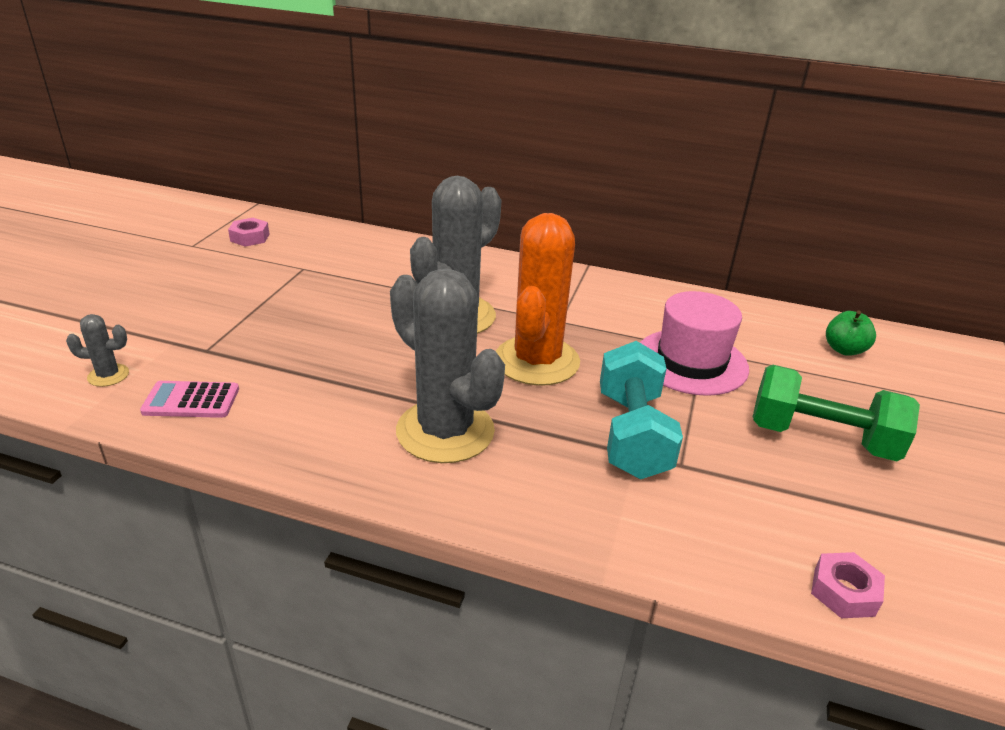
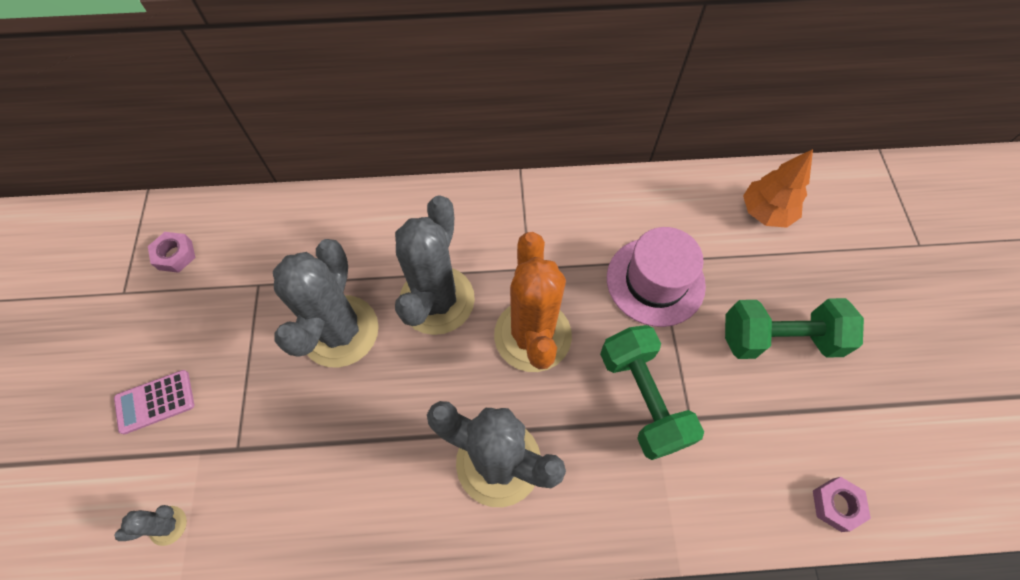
camera: 20 degrees left, 30 degrees up
pink calculator [140,381,239,418] -> pink calculator moved to [114,370,194,434]
turquoise dumbbell [600,341,683,479] -> green dumbbell [600,325,704,460]
green apple [826,311,876,356] -> orange tree [743,149,813,228]
none -> grey cactus [273,239,379,368]

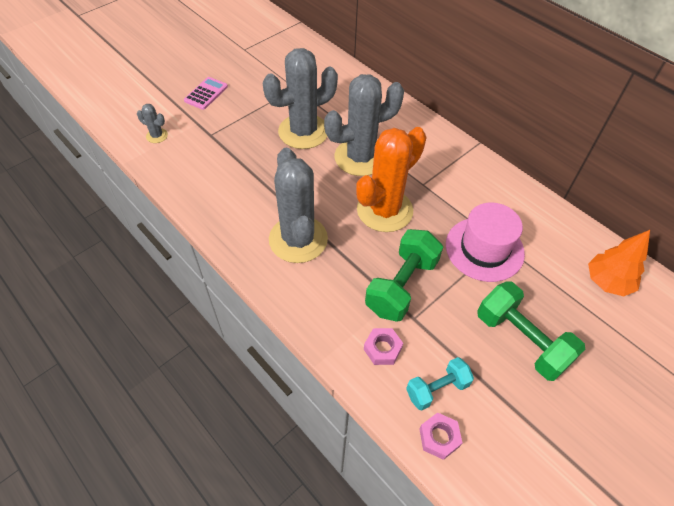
camera: 50 degrees right, 10 degrees down
pink calculator [114,370,194,434] -> pink calculator turned 90 degrees clockwise [184,77,228,110]
pink nut [148,232,195,273] -> pink nut moved to [364,328,403,365]
none -> turquoise dumbbell [406,357,474,411]

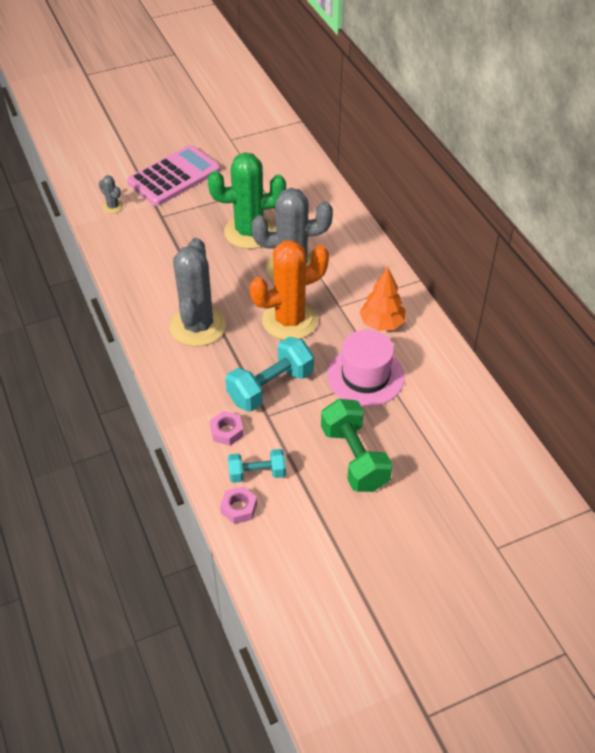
camera: 20 degrees right, 5 degrees down
pink calculator [184,77,228,110] -> pink calculator [127,145,221,206], size x1.97
grey cactus [263,48,338,149] -> green cactus [207,153,286,249]
green dumbbell [365,229,443,322] -> turquoise dumbbell [225,337,314,412]
orange tree [588,230,650,296] -> orange tree moved to [359,267,405,331]

